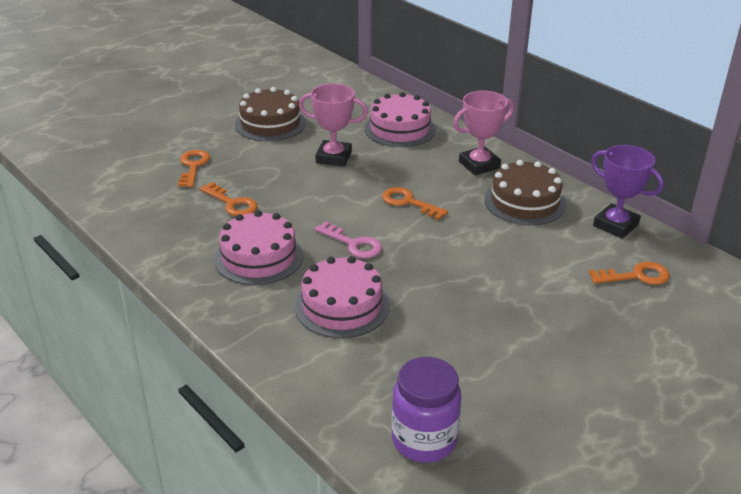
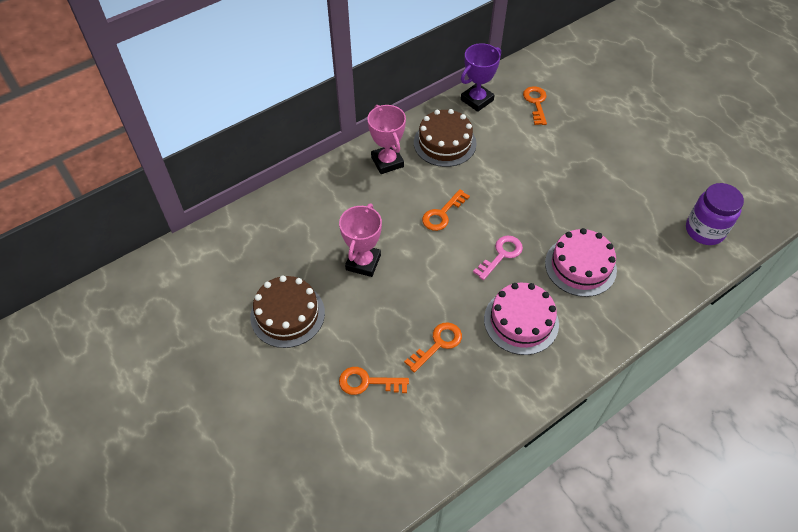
camera: 85 degrees left, 20 degrees up
pink cake [364,92,436,147] -> none

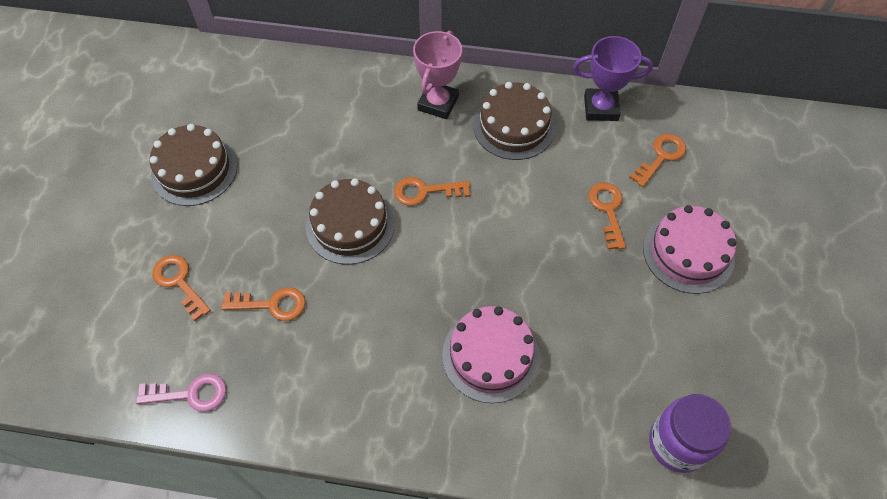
camera: 45 degrees right, 5 degrees up
pink trophy [339,204,382,277] -> none
pink key [473,235,523,280] -> pink key moved to [136,374,226,412]
pink cake [484,283,559,355] -> pink cake moved to [643,205,737,294]
none -> brown cake [306,178,395,264]
none -> orange key [588,183,626,250]

